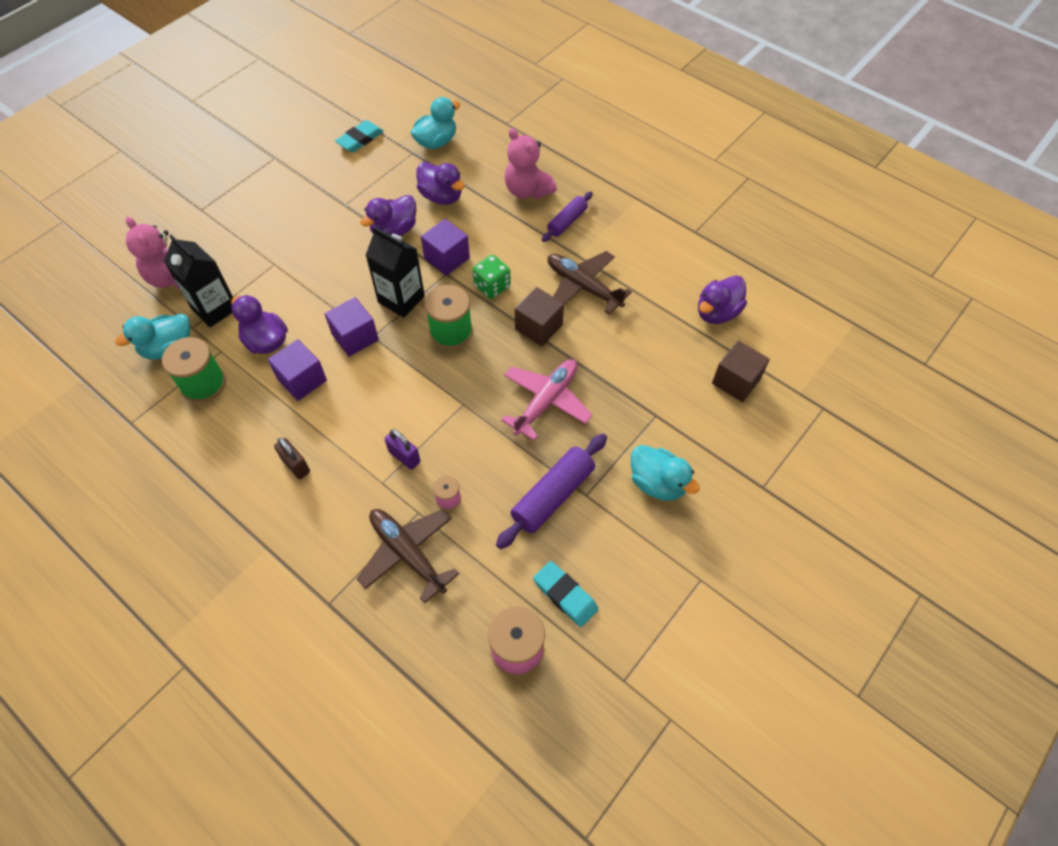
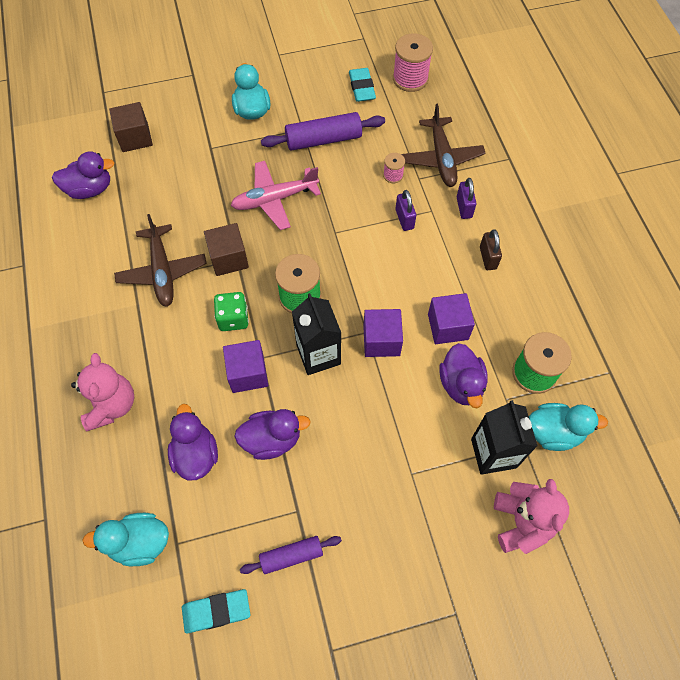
camera: 145 degrees left, 5 degrees up
purple rolling pin [542,192,593,242] -> purple rolling pin moved to [240,536,342,574]
none -> purple padlock [457,178,477,219]

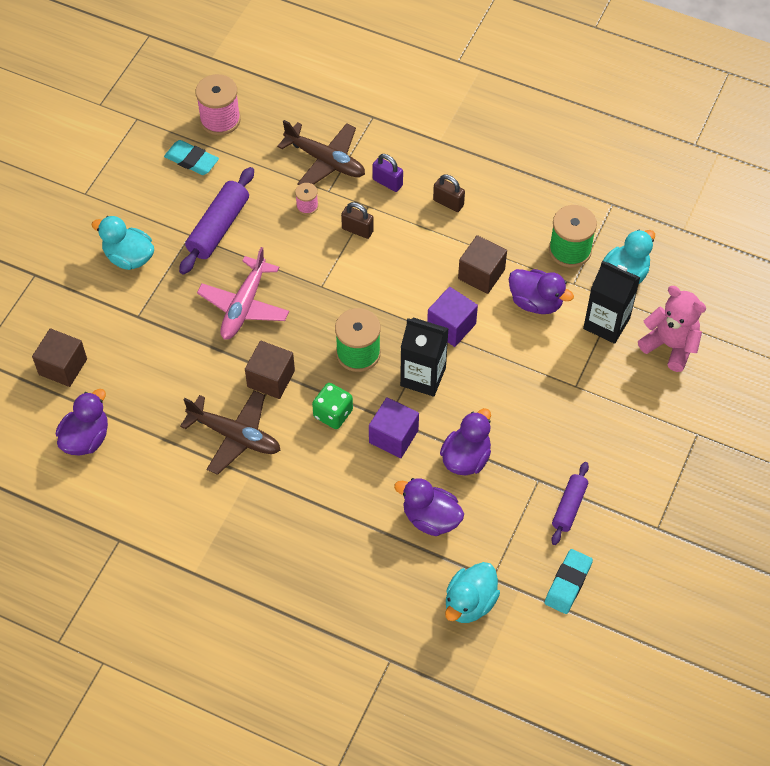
camera: 50 degrees left, 5 degrees down
pink teddy bear [71,353,134,431] -> none
purple padlock [395,190,416,231] -> brown padlock [341,202,374,239]
purple cube [428,293,475,344] -> brown cube [458,235,507,294]

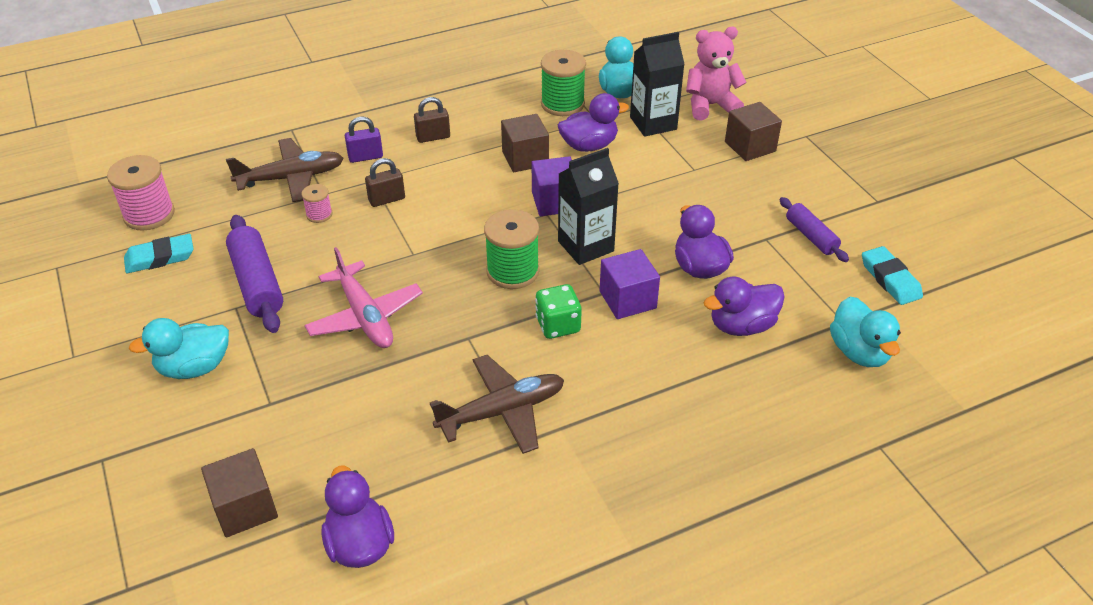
camera: 50 degrees left, 15 degrees down
brown cube [245,341,295,399] -> brown cube moved to [725,102,782,161]

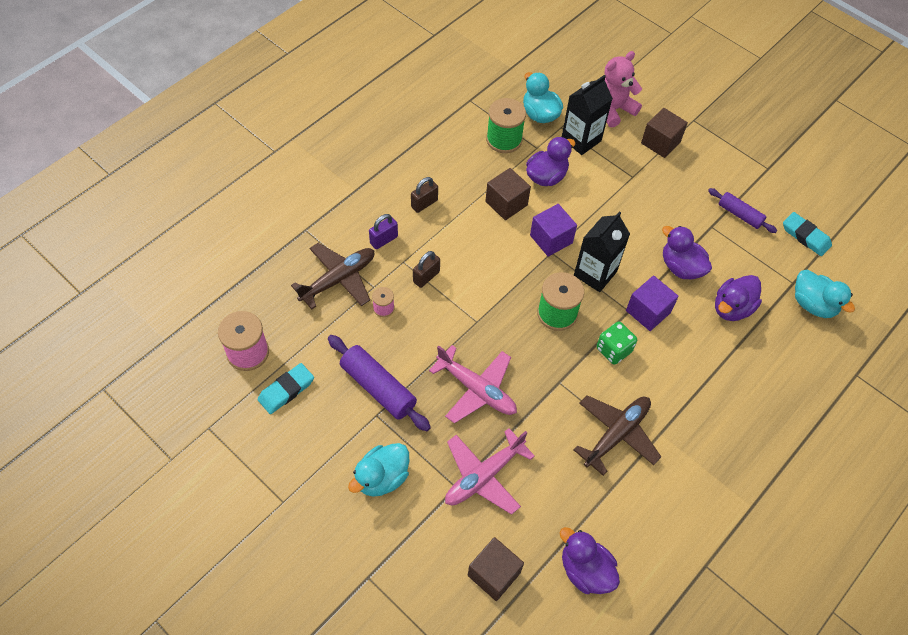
camera: 25 degrees left, 15 degrees up
none -> pink plane [445,428,535,515]

